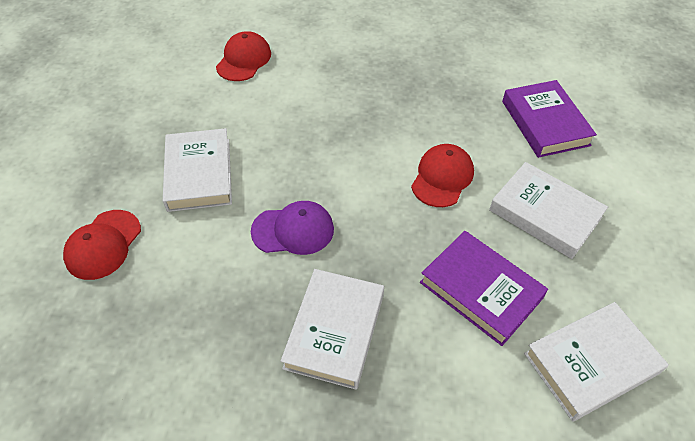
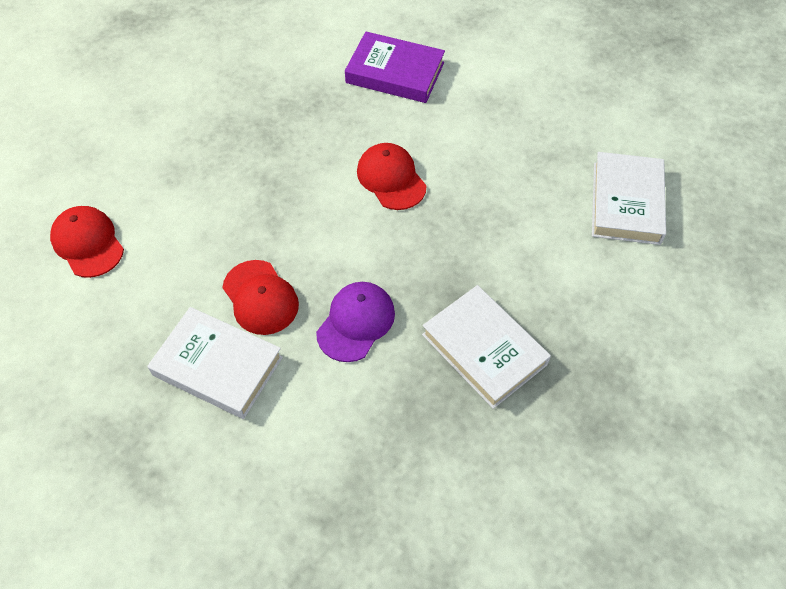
camera: 55 degrees left, 5 degrees up
red cap [63,210,141,280] -> red cap moved to [222,260,299,335]
purple book [420,231,548,346] -> none
white book [489,162,608,259] -> none

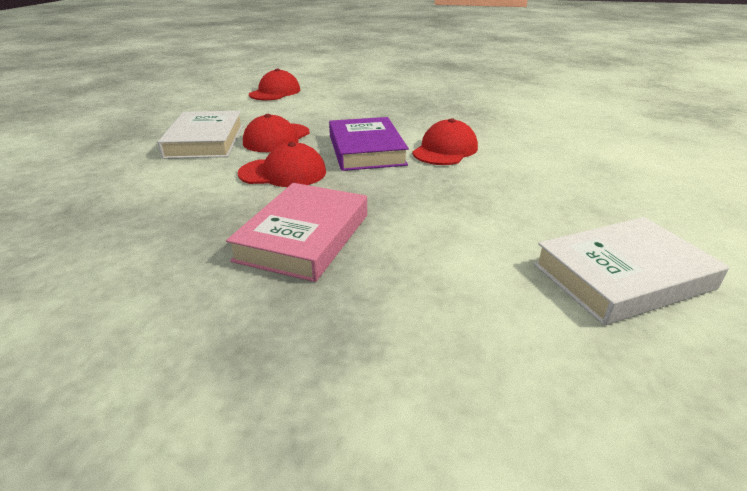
camera: 60 degrees right, 25 degrees down
purple cap [316,282,395,362] -> red cap [238,142,326,187]
purple book [345,32,445,103] -> purple book moved to [329,117,409,171]
white book [422,285,551,409] -> pink book [226,183,367,282]

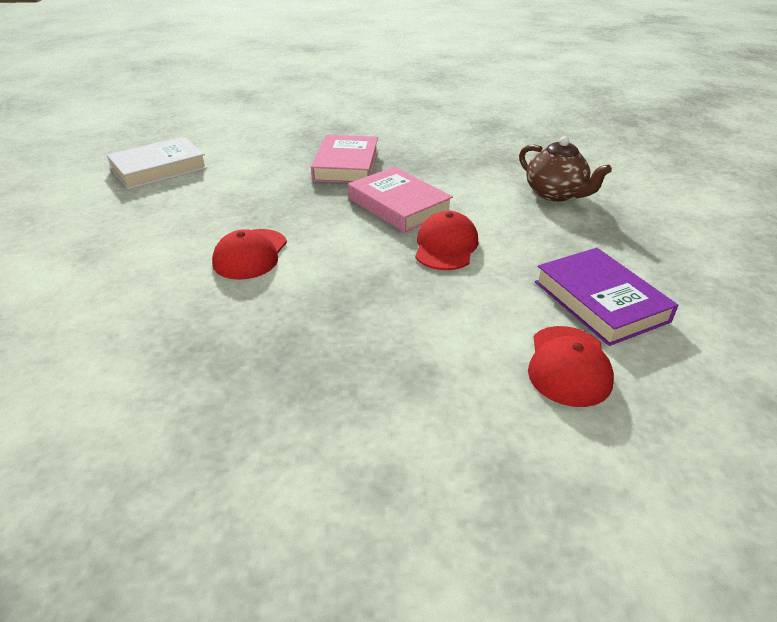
camera: 165 degrees right, 5 degrees up
white book [158,111,243,159] -> none
red cap [238,142,326,187] -> pink book [348,167,453,233]
purple book [329,117,409,171] -> purple book moved to [535,248,678,346]
none -> brown teapot [519,136,612,202]

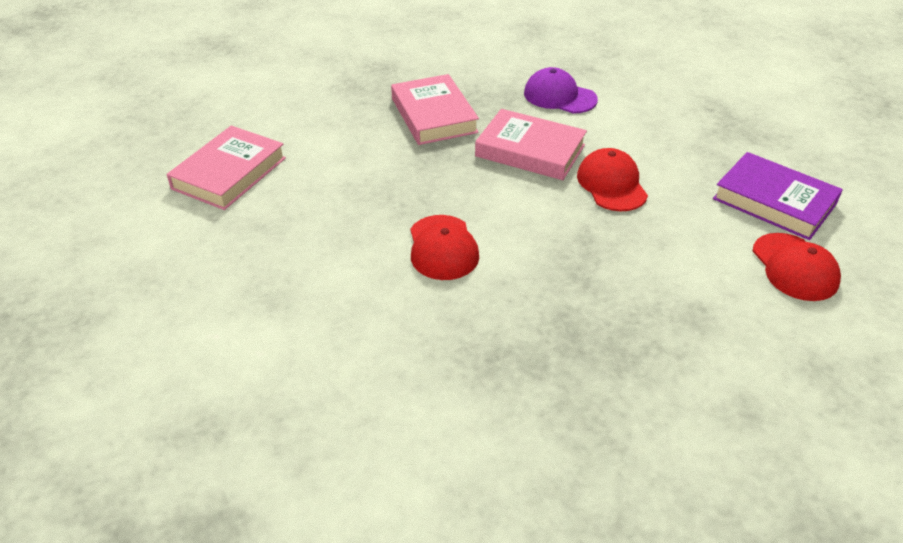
camera: 25 degrees left, 5 degrees up
white book [107,136,207,189] -> pink book [166,126,286,210]
brown teapot [519,136,612,202] -> none
none -> purple cap [524,67,598,114]

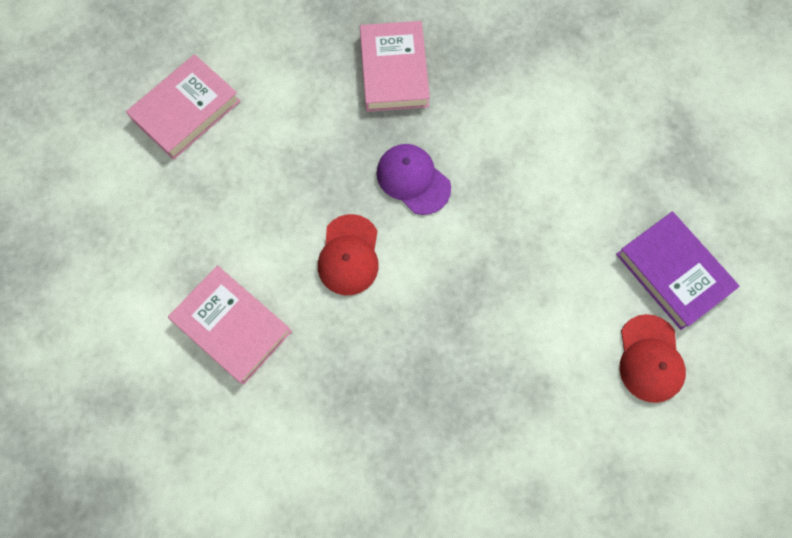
camera: 15 degrees right, 30 degrees up
pink book [475,109,587,180] -> pink book moved to [168,265,292,384]
purple cap [524,67,598,114] -> purple cap moved to [377,144,451,215]
red cap [577,148,648,211] -> none

